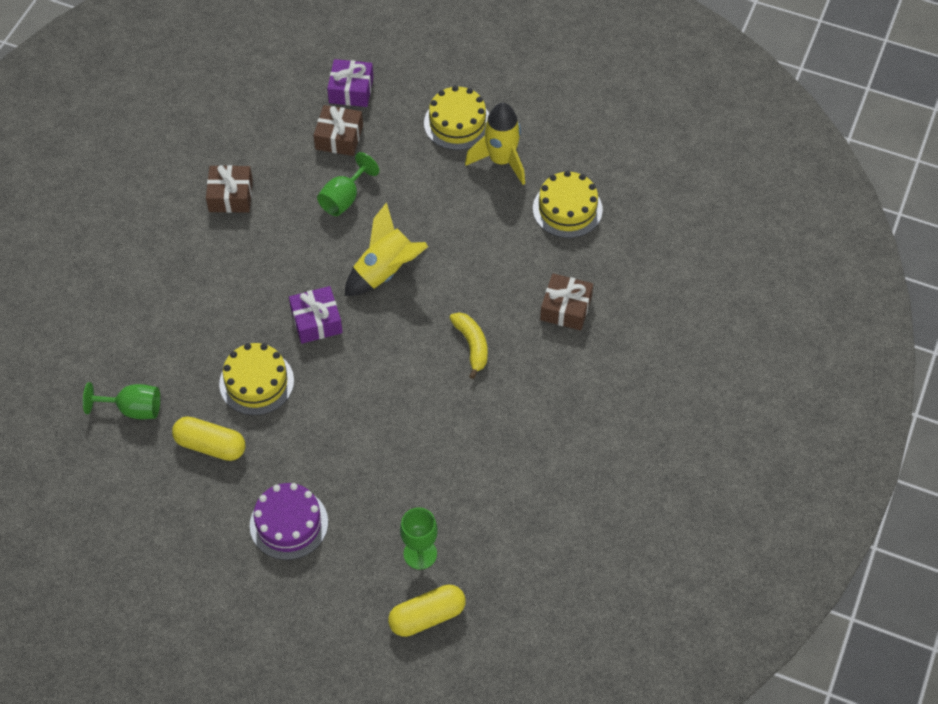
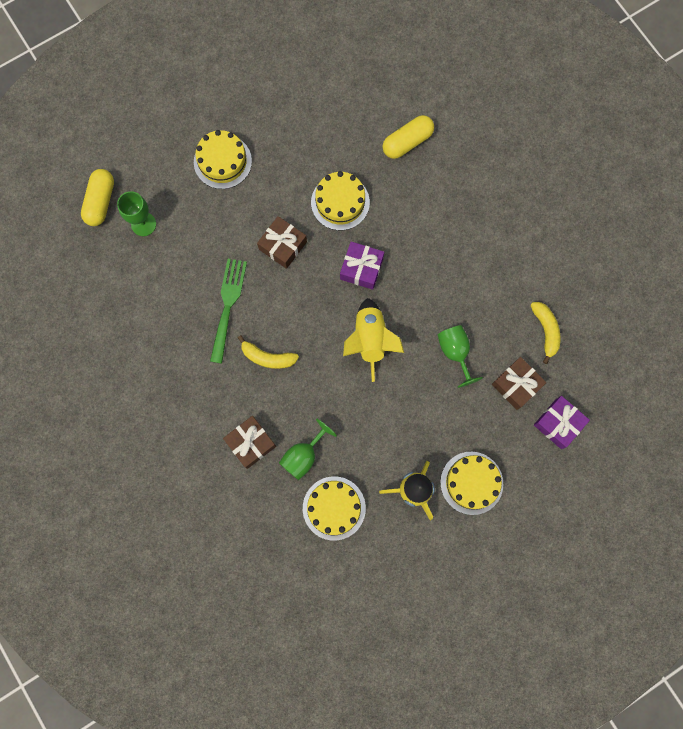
camera: 125 degrees right, 20 degrees up
green goblet [83,382,160,419] -> green goblet moved to [279,419,337,480]
yellow capsule [172,416,245,461] -> yellow capsule moved to [382,115,434,159]
brown gift [206,165,253,213] -> brown gift moved to [257,216,307,269]
purple cake [250,483,328,560] -> yellow cake [194,130,252,189]
none -> green fork [210,259,247,363]
none -> yellow banana [530,302,561,364]

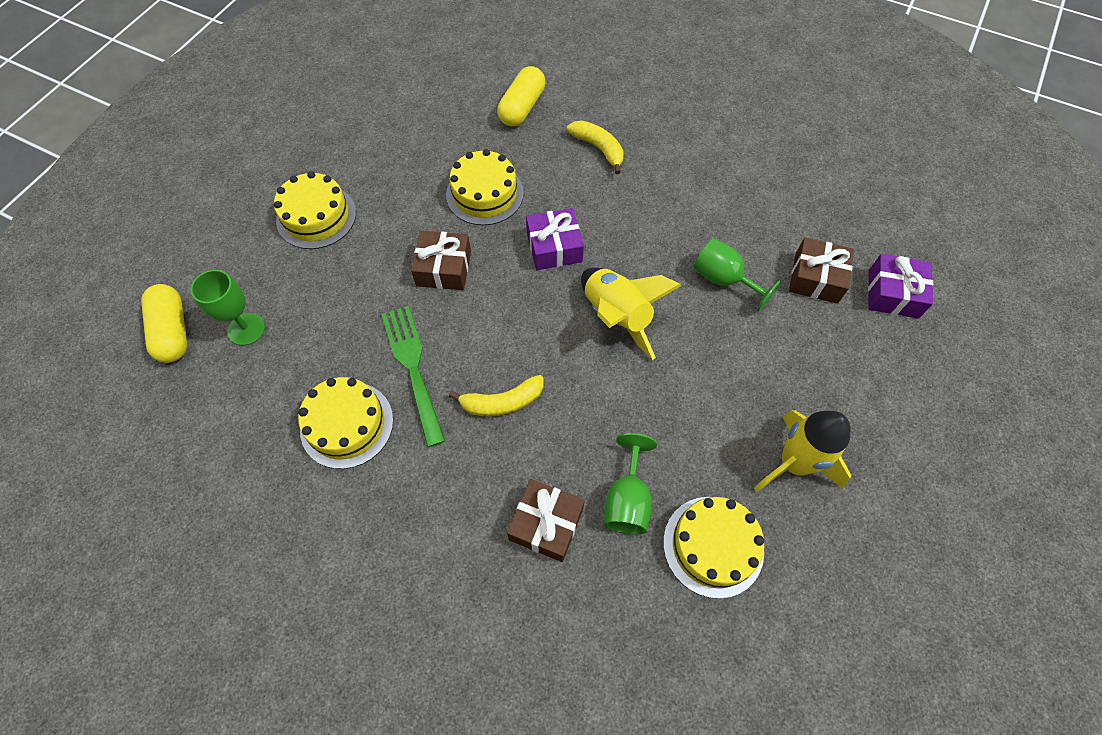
camera: 30 degrees left, 15 degrees down
yellow cake [440,452,503,515] -> yellow cake moved to [298,377,393,469]
yellow banana [530,302,561,364] -> yellow banana moved to [567,120,624,174]

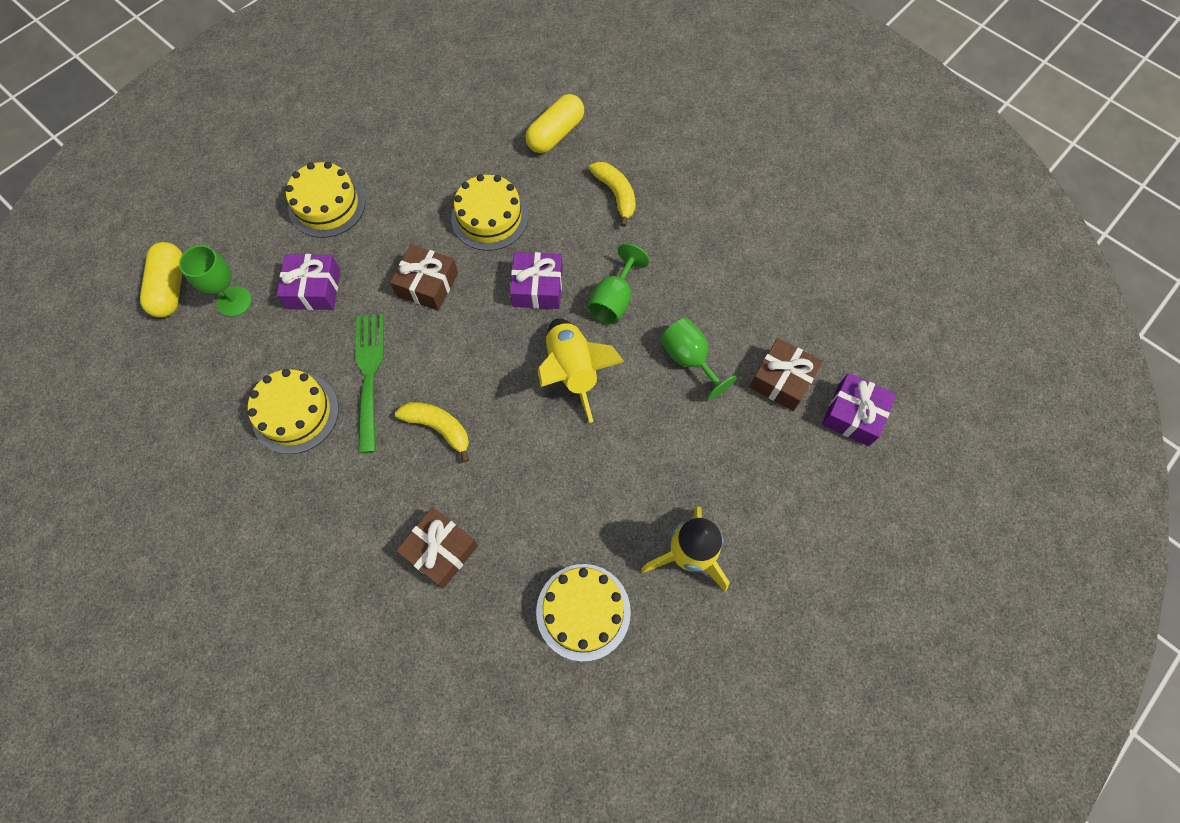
camera: 15 degrees right, 5 degrees up
yellow banana [449,375,543,417] -> yellow banana turned 150 degrees counterclockwise [395,402,469,462]
green goblet [604,433,657,534] -> green goblet moved to [587,243,650,324]
none -> purple gift [277,254,340,310]

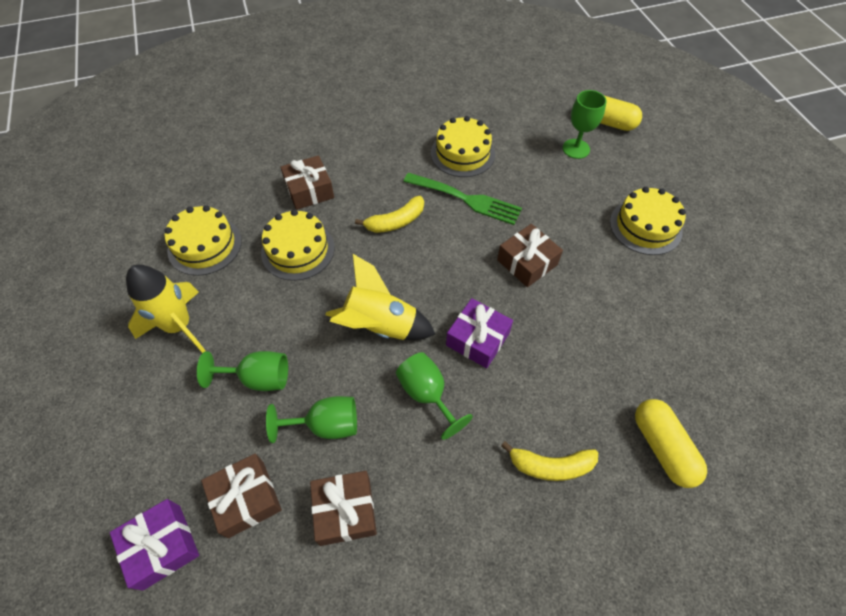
camera: 120 degrees right, 10 degrees down
purple gift [277,254,340,310] -> none
yellow cake [451,174,528,251] -> yellow cake moved to [261,209,335,281]
none -> green goblet [197,351,288,391]
none -> brown gift [310,471,377,546]

